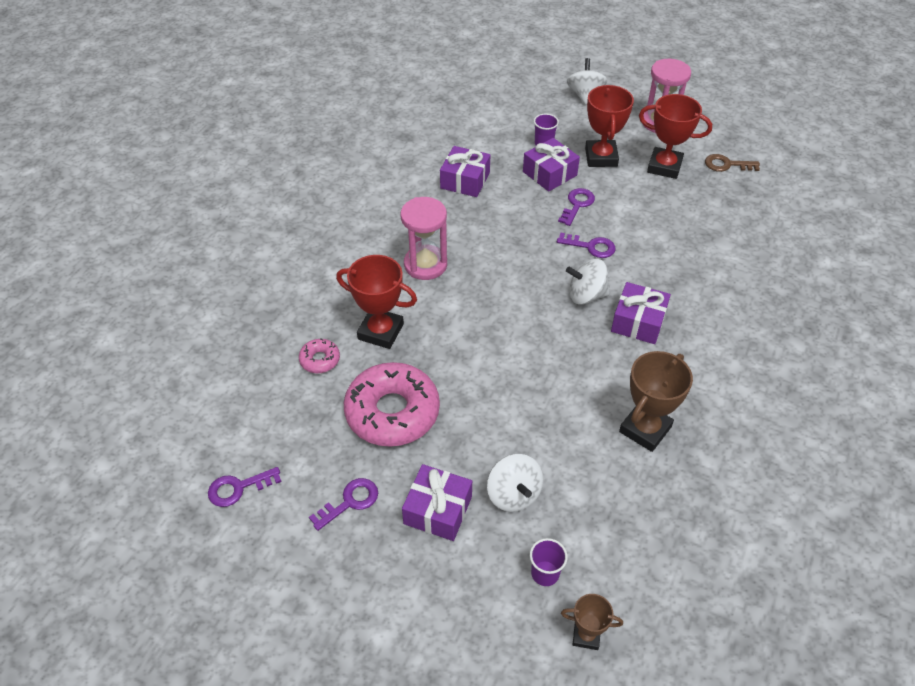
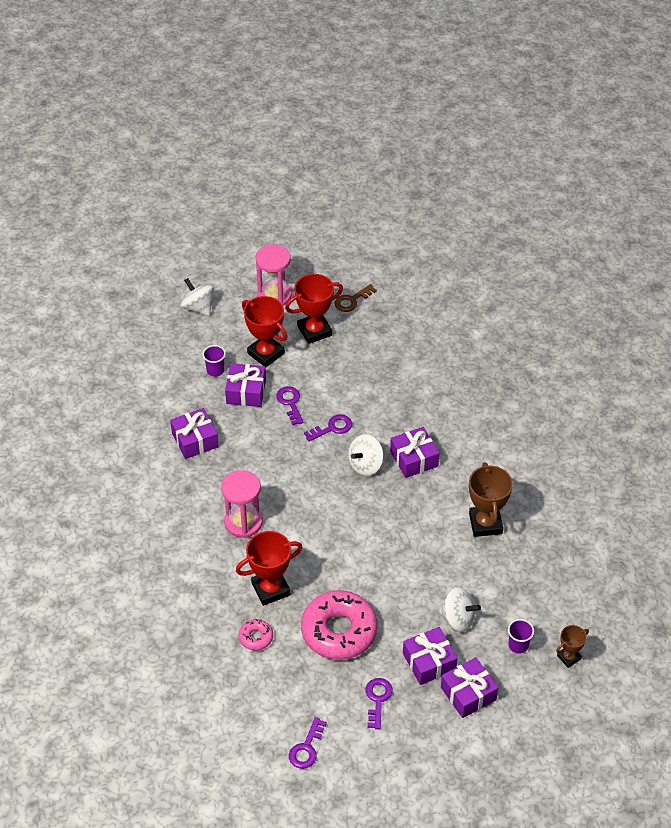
camera: 45 degrees left, 0 degrees up
none -> purple gift [441,657,498,718]

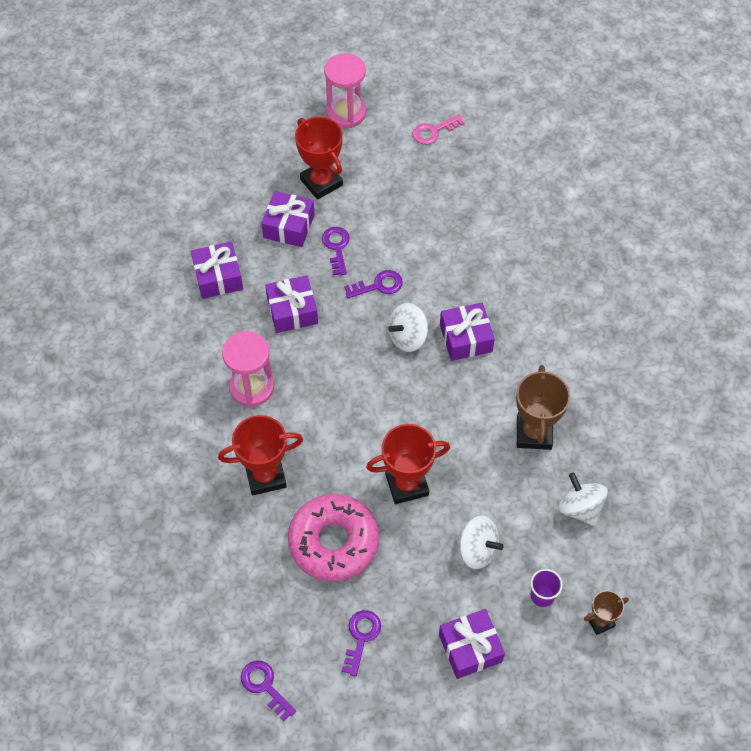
camera: 10 degrees right, 10 degrees up
white spinning top [181,278,214,316] -> white spinning top moved to [558,472,608,526]
purple cup [203,345,226,377] -> none
pink donut [239,619,273,650] -> none
red trophy [285,274,343,344] -> red trophy moved to [366,424,450,504]
purple key [289,717,327,769] -> purple key turned 105 degrees clockwise [241,660,296,722]
brown key [334,284,377,312] -> pink key [413,114,465,145]
purple gift [403,627,458,685] -> purple gift moved to [265,275,318,333]

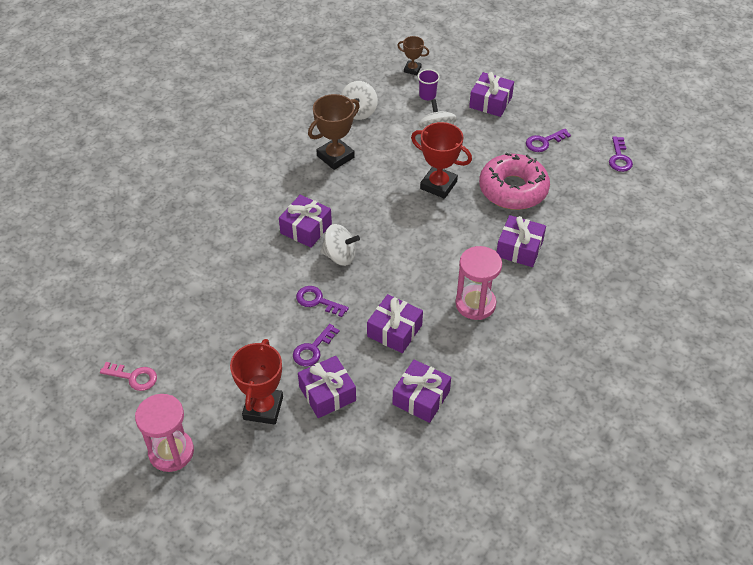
camera: 135 degrees left, 10 degrees down
red trophy [218,415,303,496] -> purple gift [497,215,546,267]

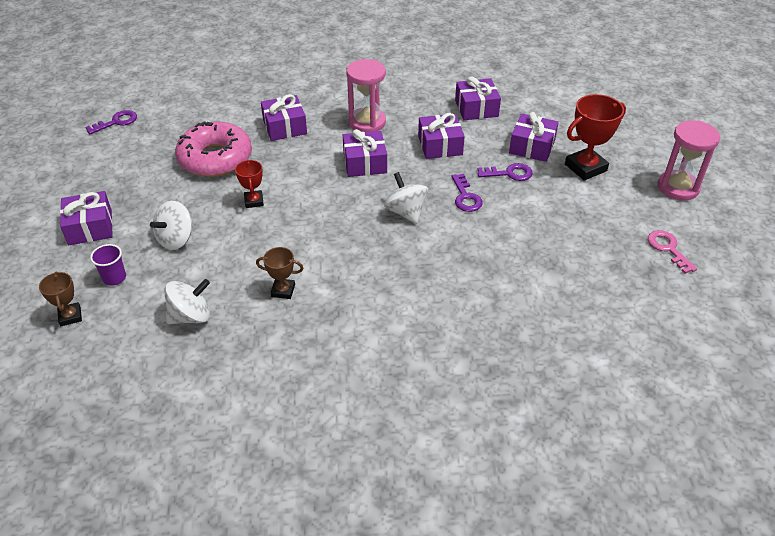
camera: 130 degrees left, 5 degrees down
purple gift [279,195,332,248] -> purple gift moved to [343,129,387,177]
brown trophy [308,94,360,170] -> brown trophy [256,247,303,299], size x0.56
red trophy [411,122,472,199] -> red trophy [235,160,264,208], size x0.56
purple key [526,129,571,152] -> none

